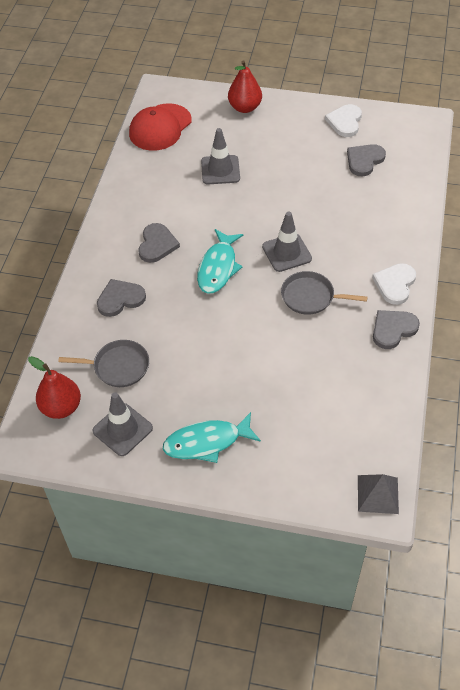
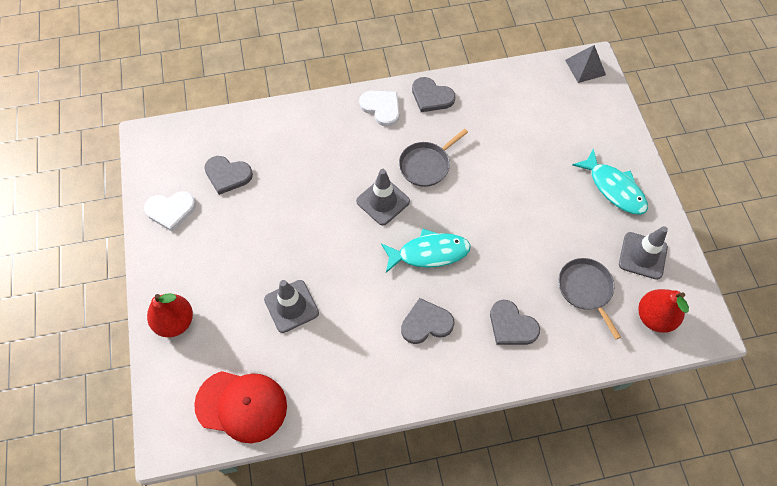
camera: 115 degrees left, 10 degrees up
grey pan [281,271,368,315] -> grey pan turned 60 degrees clockwise [399,129,468,187]
white heart [372,263,416,305] -> white heart turned 135 degrees counterclockwise [359,91,399,127]

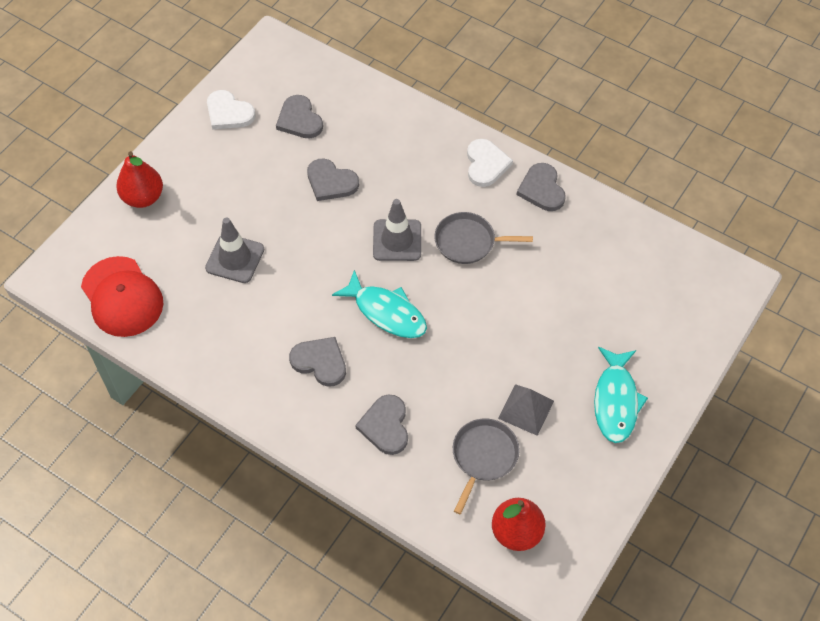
camera: 45 degrees right, 5 degrees down
grey pyramid [565,45,606,83] -> grey pyramid moved to [498,384,554,436]
grey traffic cone [619,226,668,280] -> none
none -> grey heart [307,158,359,201]

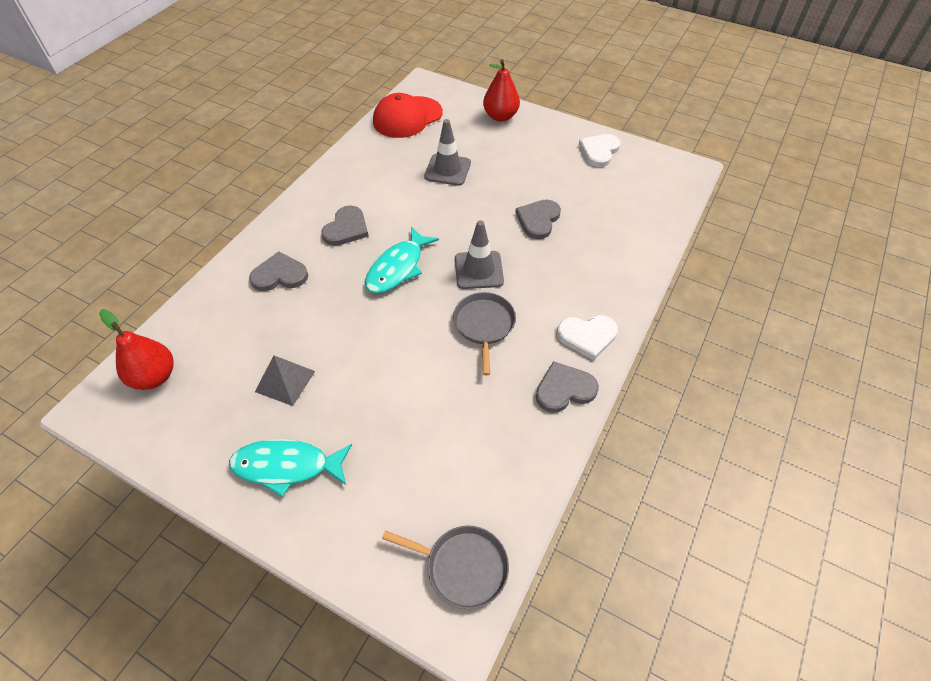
camera: 85 degrees right, 5 degrees down
grey heart [276,95,323,138] -> none
grey pan [453,418,520,514] -> grey pan moved to [382,525,509,609]

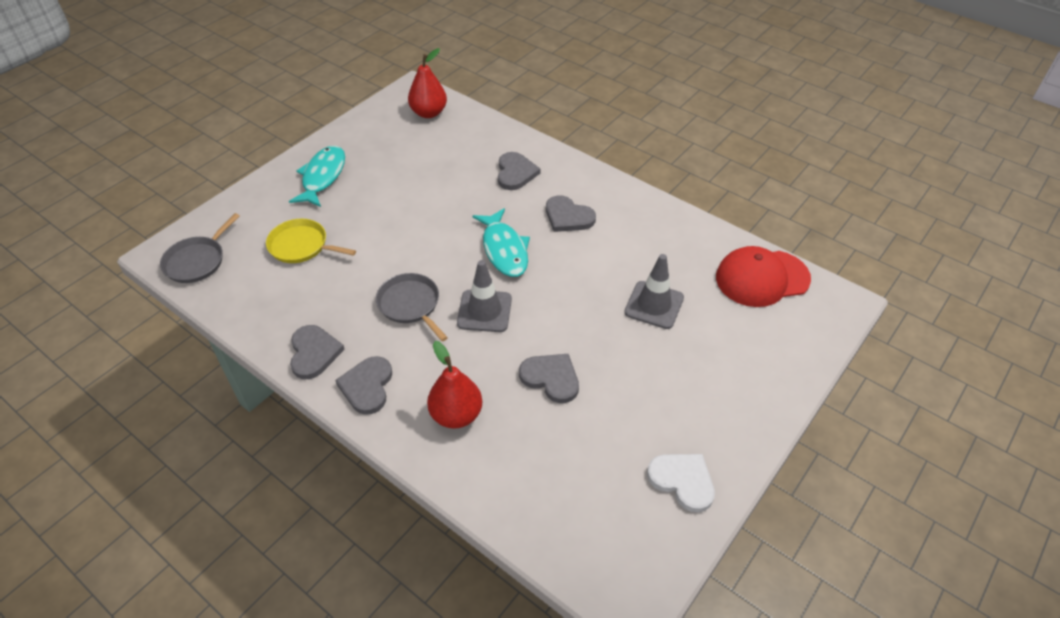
camera: 100 degrees right, 5 degrees down
grey pyramid [255,355,315,406] -> none
turquoise fish [365,226,439,293] -> turquoise fish turned 150 degrees counterclockwise [472,208,530,277]
red cap [373,93,443,138] -> red cap turned 75 degrees counterclockwise [716,246,811,307]
grey pan [453,292,516,375] -> grey pan turned 135 degrees counterclockwise [376,273,448,341]
red pear [483,59,520,122] -> red pear moved to [427,341,482,429]
white heart [557,315,618,360] -> grey heart [335,356,392,415]
none -> yellow pan [266,218,356,263]

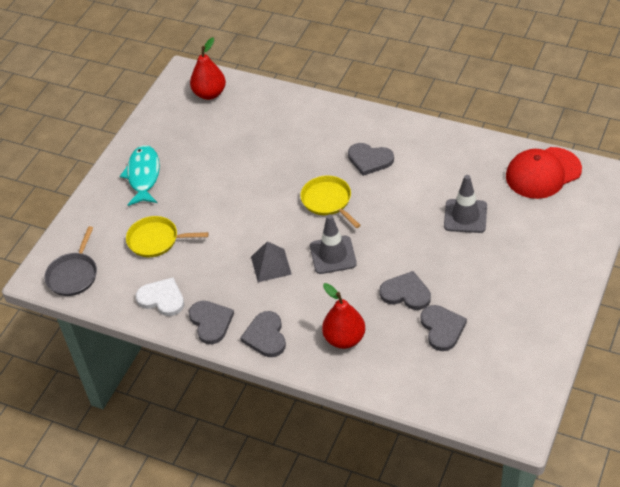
camera: 10 degrees left, 0 degrees up
grey pan [376,273,448,341] -> grey pyramid [251,241,292,282]
turquoise fish [472,208,530,277] -> yellow pan [300,176,361,228]
grey heart [498,152,540,190] -> grey heart moved to [421,305,467,351]
white heart [647,454,715,513] -> white heart moved to [136,278,184,316]

